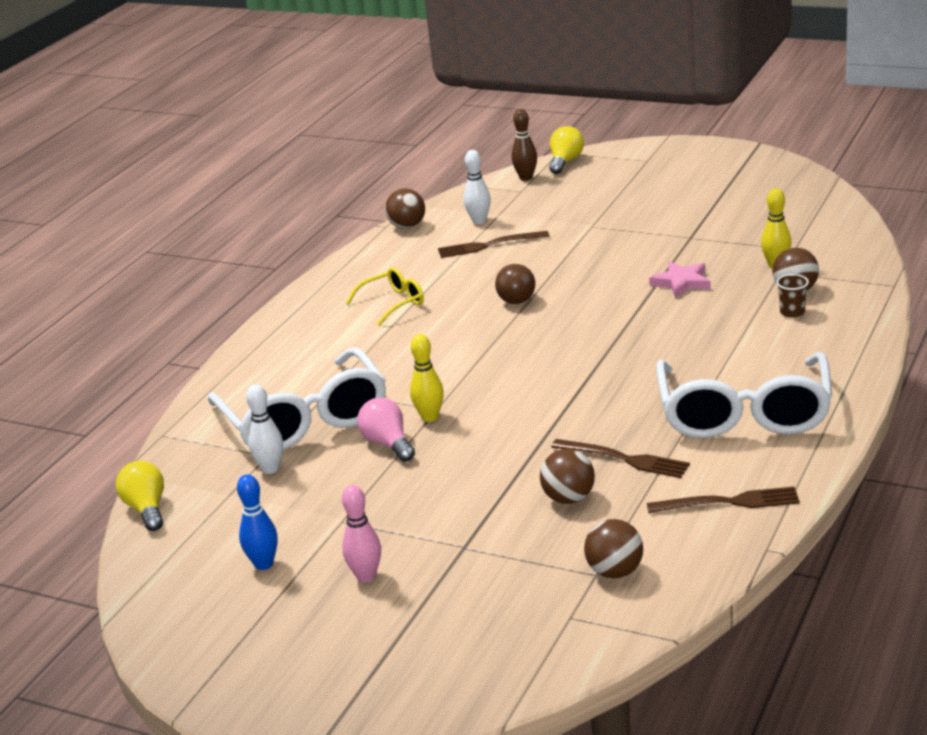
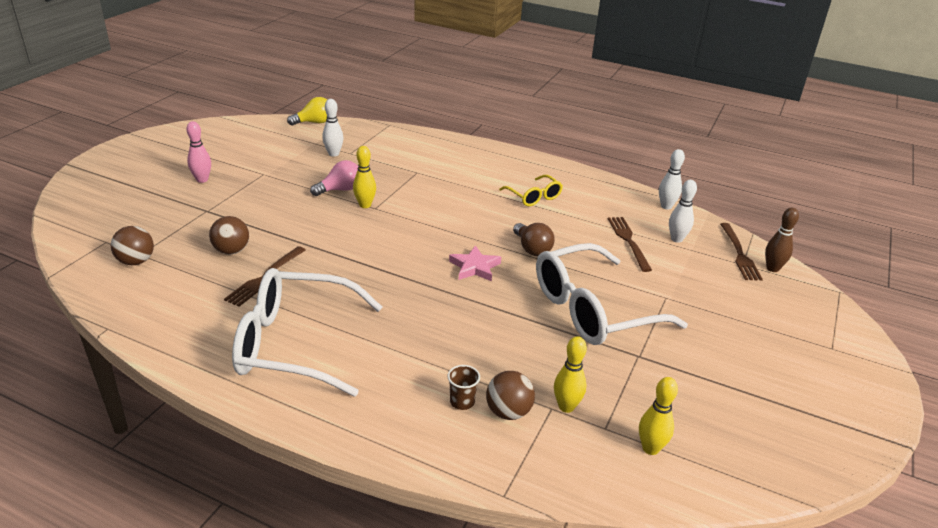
camera: 85 degrees right, 5 degrees up
white glasses [208,347,386,450] -> white glasses moved to [536,243,688,345]
blue bowling pin [237,474,278,570] -> none
brown ball [385,188,425,229] -> white bowling pin [659,149,685,209]
brown light bulb [495,264,535,304] -> brown light bulb turned 120 degrees counterclockwise [513,223,555,256]
yellow light bulb [549,126,584,174] -> none
brown fork [647,487,800,513] -> brown fork moved to [720,223,763,281]
pink star [649,261,711,298] -> pink star moved to [449,245,501,281]
none -> yellow bowling pin [639,377,678,455]

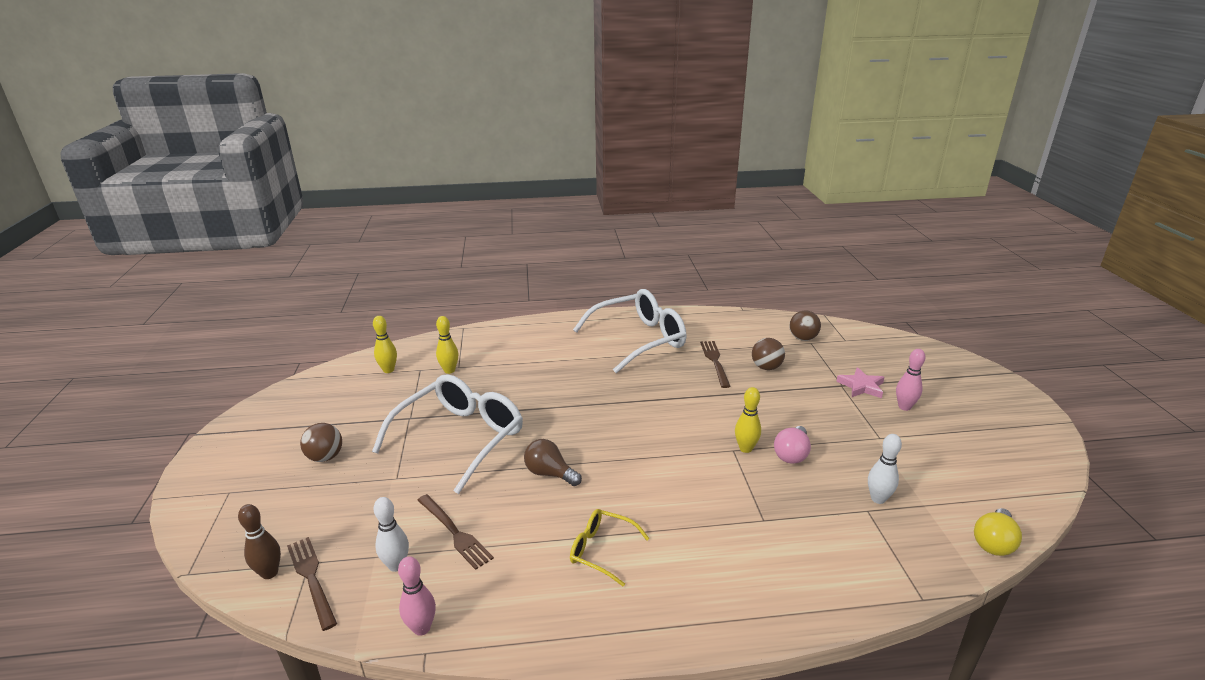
camera: 150 degrees right, 5 degrees down
brown cup [447,365,480,410] -> none
pink star [449,245,501,281] -> pink star moved to [836,367,885,398]
brown ball [486,371,535,420] -> brown ball moved to [300,423,342,462]
white bowling pin [659,149,685,209] -> pink bowling pin [398,556,436,636]

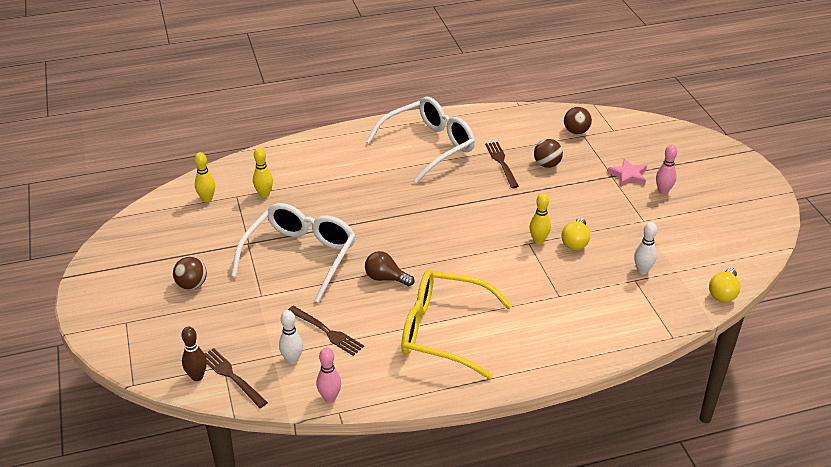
camera: 10 degrees left, 10 degrees up
yellow glasses [570,509,650,587] -> yellow glasses [401,270,513,379], size x2.07
pink light bulb [774,426,811,464] -> yellow light bulb [561,218,590,250]

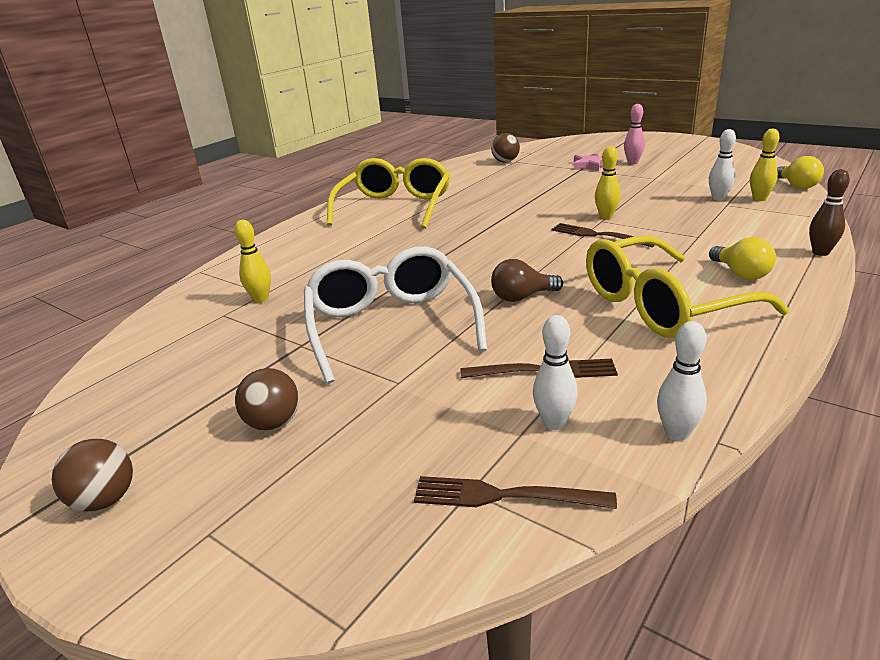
camera: 35 degrees left, 10 degrees down
brown bowling pin [181,327,207,381] -> brown bowling pin moved to [809,169,850,256]
yellow bowling pin [195,152,215,203] -> yellow bowling pin moved to [750,128,780,201]
pink bowling pin [316,348,341,403] -> white bowling pin [657,321,707,441]
white glasses [366,97,475,183] -> yellow glasses [327,158,450,229]
brown fork [485,142,519,188] -> brown fork moved to [551,223,655,247]
brown ball [534,139,563,168] -> brown ball moved to [52,439,133,511]
yellow light bulb [561,218,590,250] -> yellow light bulb moved to [709,237,776,280]

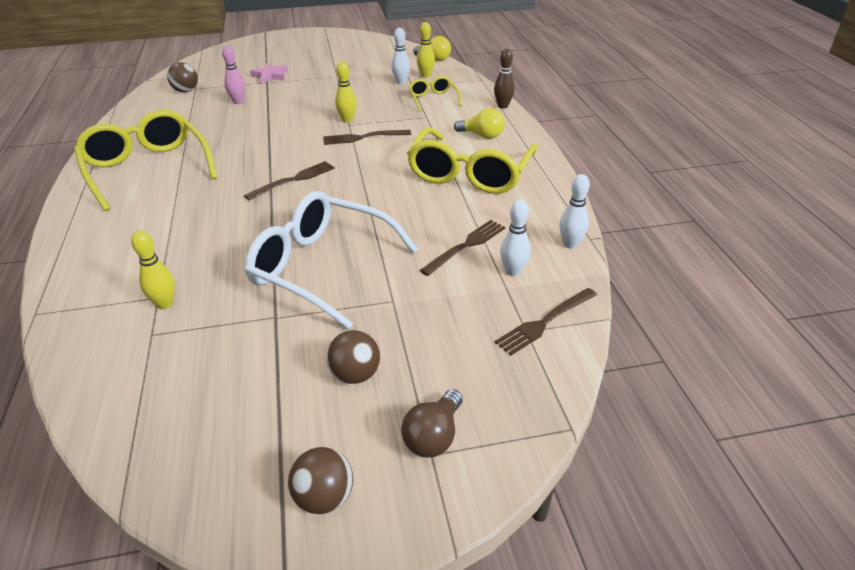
camera: 50 degrees left, 10 degrees up
brown light bulb [491,259,563,302] -> brown light bulb moved to [401,389,462,457]
pink bowling pin [624,104,645,164] -> pink bowling pin moved to [222,45,246,104]
none -> brown fork [244,161,335,200]
none -> yellow glasses [409,76,461,112]

